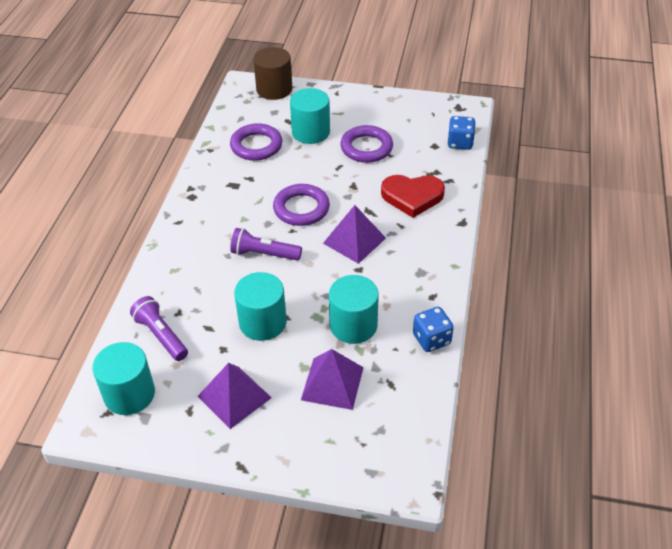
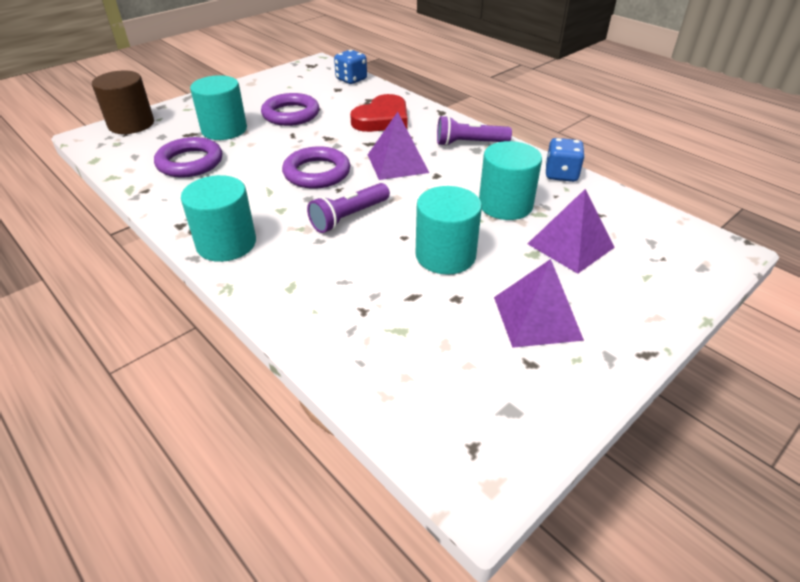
camera: 55 degrees left, 5 degrees down
turquoise cylinder [92,342,155,415] -> turquoise cylinder moved to [181,175,256,262]
purple flashlight [130,296,188,361] -> purple flashlight moved to [437,116,512,146]

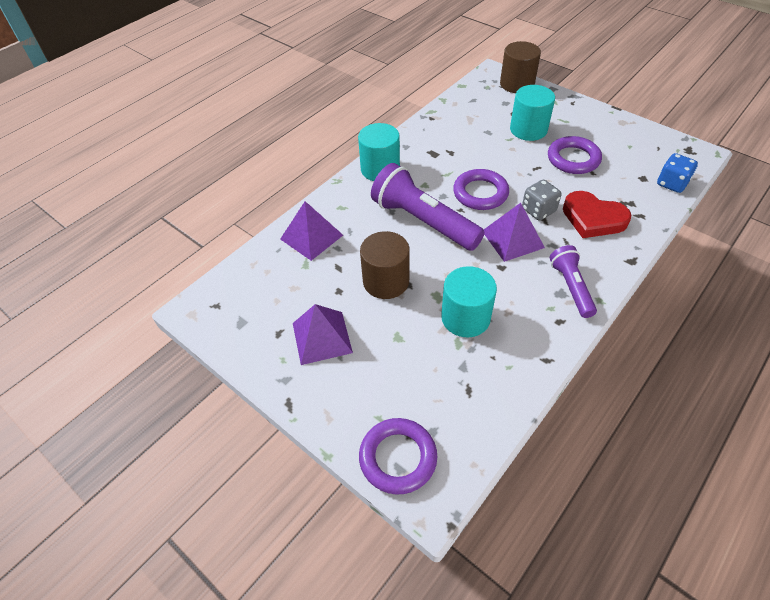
camera: 85 degrees right, 10 degrees up
purple ring [154,137,222,178] -> purple ring moved to [359,418,437,495]
purple flashlight [307,183,390,233] -> purple flashlight [371,163,485,251], size x1.74
turquoise cylinder [416,186,482,274] -> brown cylinder [360,231,410,299]
purple pyramid [528,189,615,274] -> purple pyramid moved to [280,201,343,261]
blue dice [546,138,585,182] -> none
none -> grey dice [522,180,561,220]

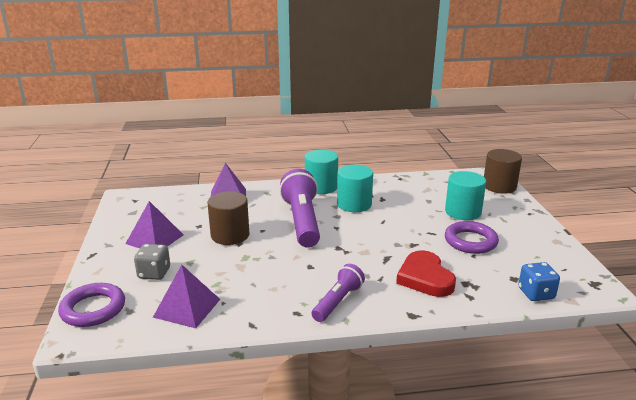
camera: 40 degrees right, 25 degrees down
turquoise cylinder [441,266,497,337] -> turquoise cylinder moved to [337,165,373,212]
purple ring [453,169,509,210] -> none
purple pyramid [484,203,545,262] -> purple pyramid moved to [153,265,220,328]
grey dice [522,180,561,220] -> grey dice moved to [134,244,170,280]

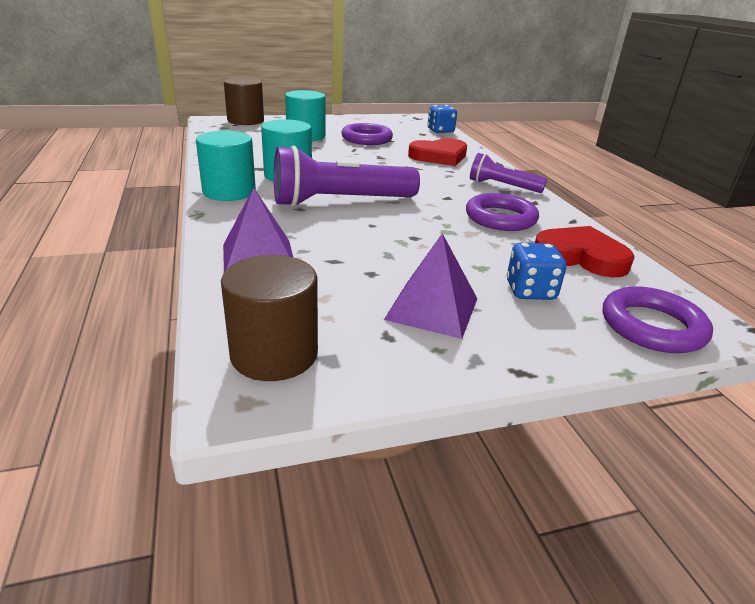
camera: 100 degrees left, 5 degrees up
grey dice [134,244,170,280] -> blue dice [506,243,566,300]
purple pyramid [153,265,220,328] -> red heart [535,226,635,277]
brown cylinder [207,191,249,245] -> brown cylinder moved to [221,255,318,381]
none -> purple ring [466,193,539,231]

